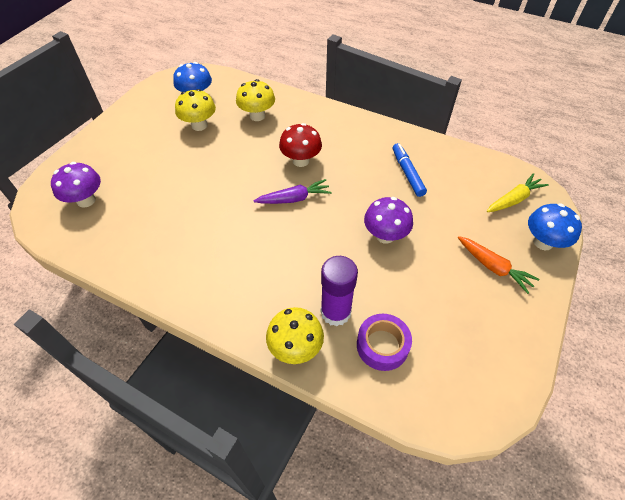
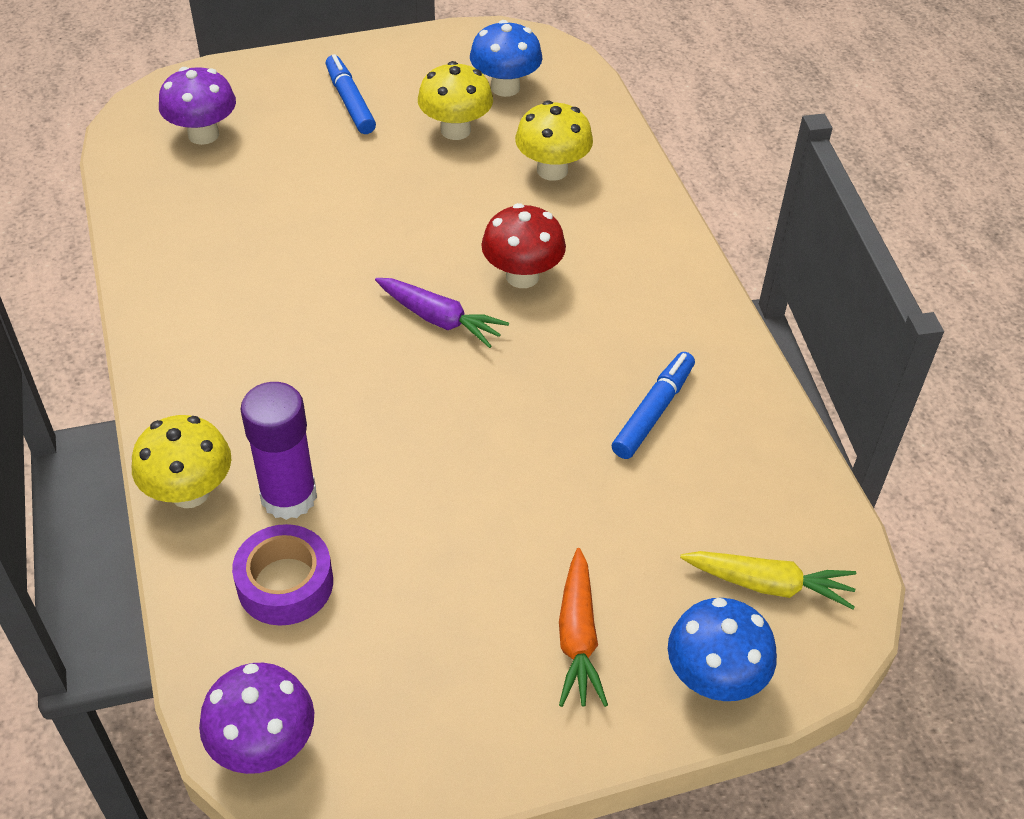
camera: 45 degrees right, 5 degrees down
purple mushroom [364,197,413,244] -> purple mushroom moved to [199,663,314,774]
none -> blue marker [326,54,376,134]

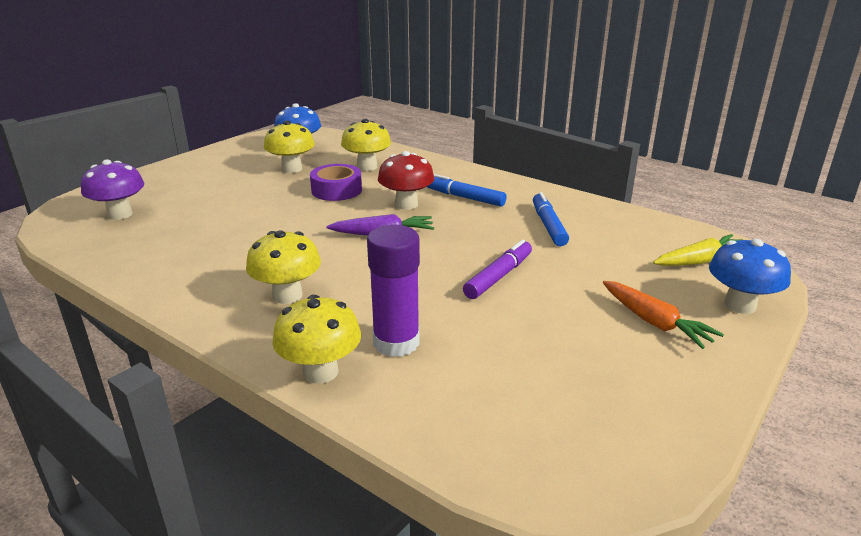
camera: 35 degrees left, 20 degrees down
purple mushroom [199,663,314,774] -> none
purple tape [232,524,333,626] -> purple tape moved to [310,164,362,201]
blue marker [326,54,376,134] -> blue marker moved to [427,174,506,207]
none -> yellow mushroom [246,230,321,304]
none -> purple marker [463,240,532,299]

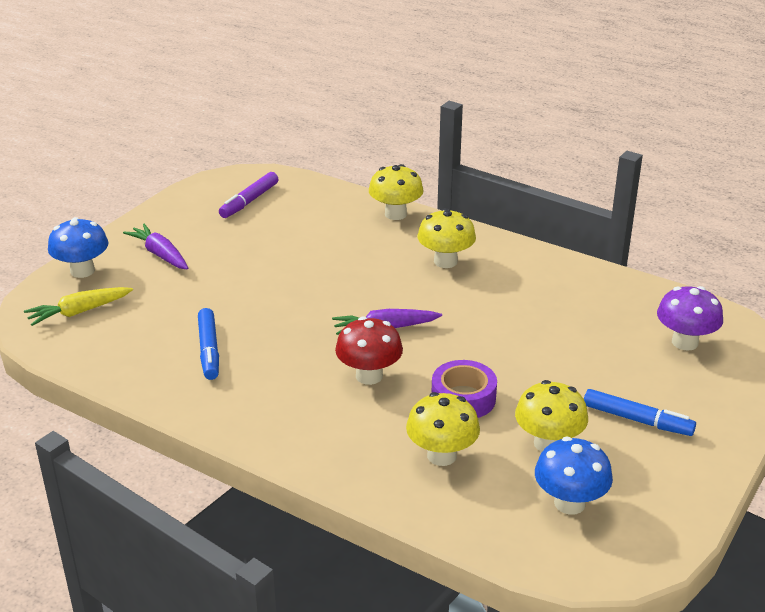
camera: 175 degrees right, 5 degrees up
purple glue stick [367,225,420,357] -> none
blue marker [427,174,506,207] -> blue marker moved to [584,389,696,436]
purple marker [463,240,532,299] -> purple marker moved to [219,172,279,218]
orange carrot [603,281,724,349] -> purple carrot [123,224,188,269]

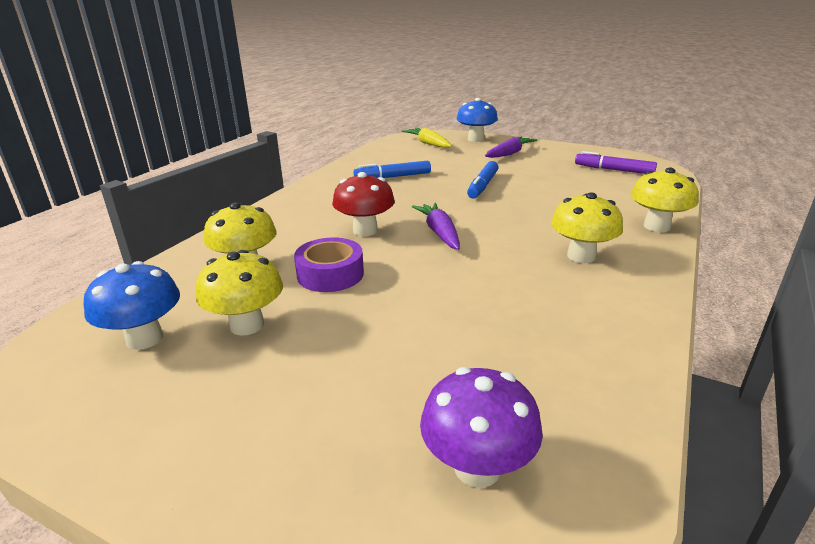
camera: 85 degrees right, 5 degrees down
blue marker [584,389,696,436] -> blue marker moved to [467,161,499,199]

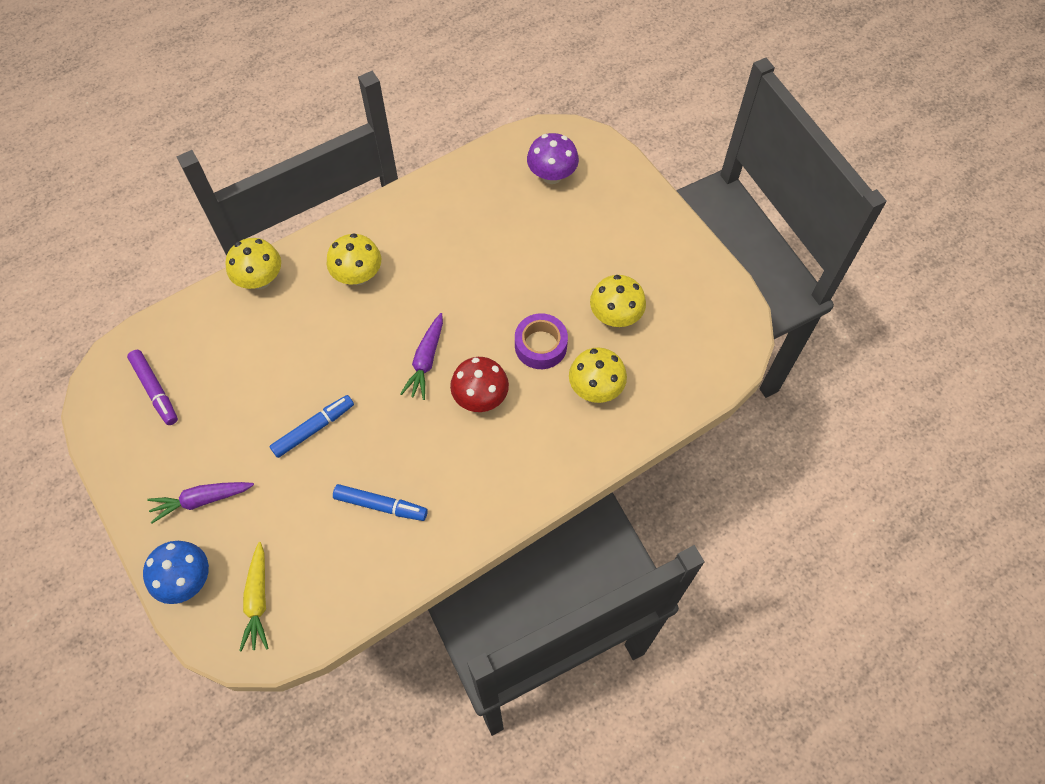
camera: 150 degrees left, 35 degrees up
blue mushroom [84,261,180,350] -> none

